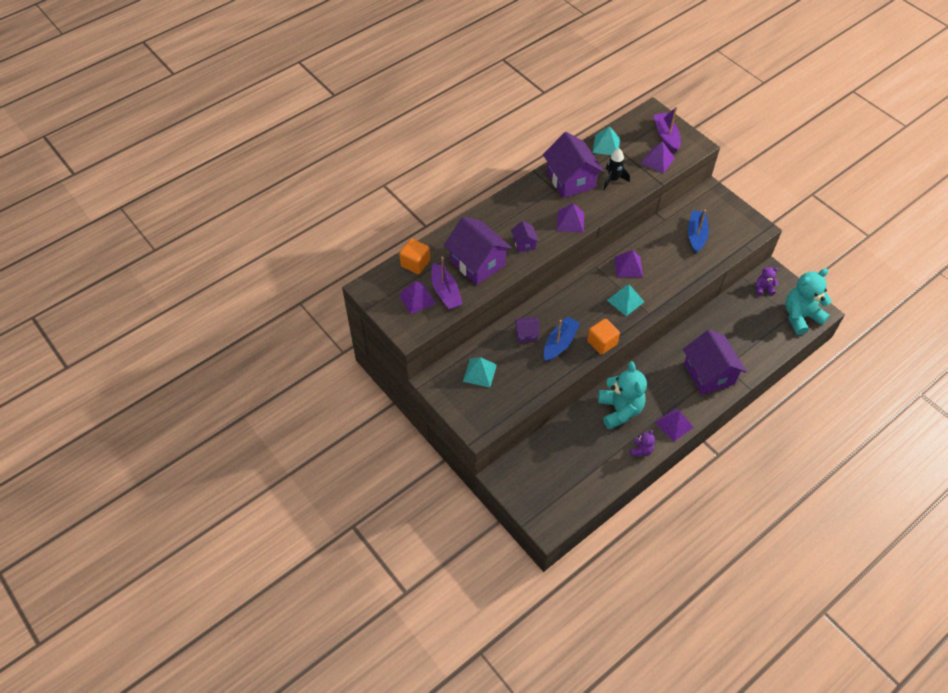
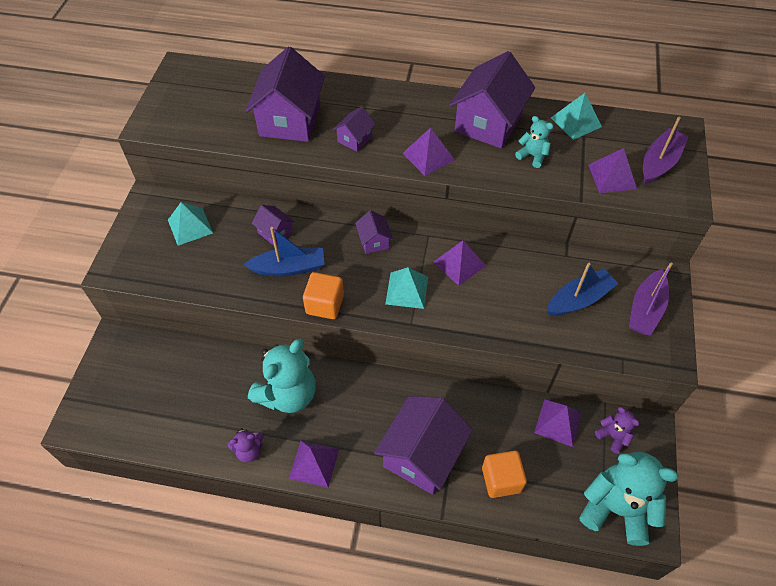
camera: 50 degrees right, 0 degrees up
orange cube [399,239,430,274] -> orange cube moved to [482,451,527,498]
purple pyramid [399,281,436,314] -> purple pyramid moved to [534,399,582,447]
purple boat [431,257,463,310] -> purple boat moved to [629,263,673,335]
black rocket [604,148,630,190] -> turquoise teddy bear [515,116,553,168]
none -> purple house [355,210,393,254]

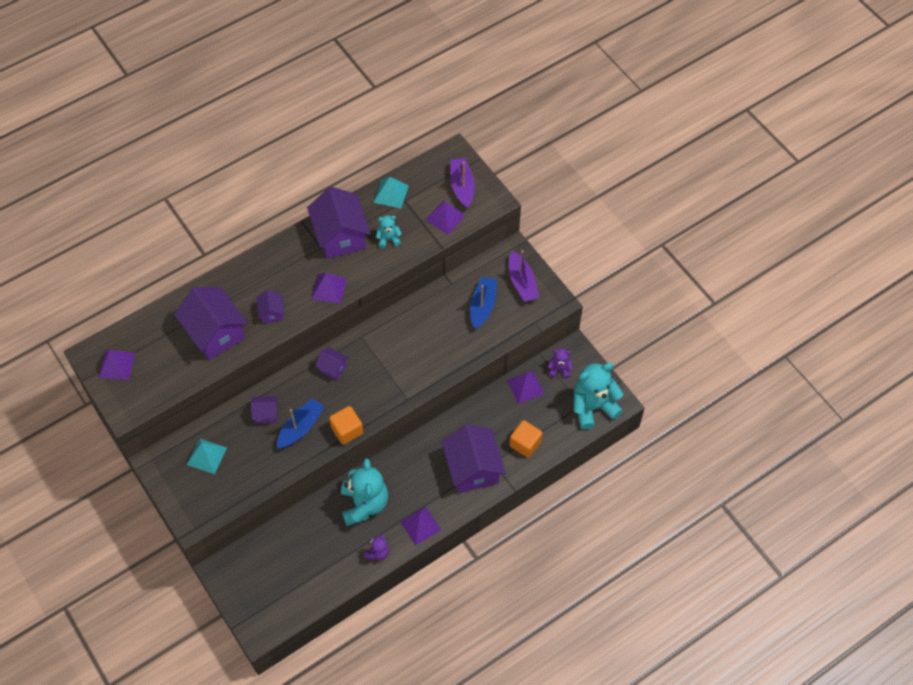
camera: 45 degrees left, 5 degrees up
turquoise pyramid [385,267,428,309] -> none
purple pyramid [434,240,486,286] -> purple pyramid moved to [99,350,135,380]

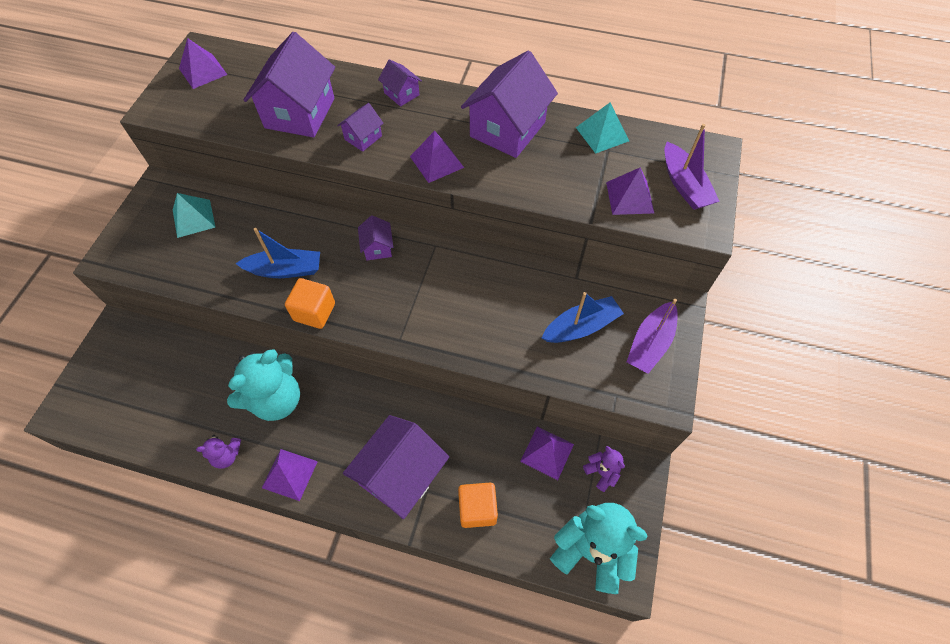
camera: 50 degrees right, 0 degrees up
purple house [251,396,277,423] -> purple house moved to [378,59,422,107]
turquoise teddy bear [376,215,402,248] -> none
purple boat [450,158,475,209] -> purple boat turned 120 degrees clockwise [665,124,720,210]

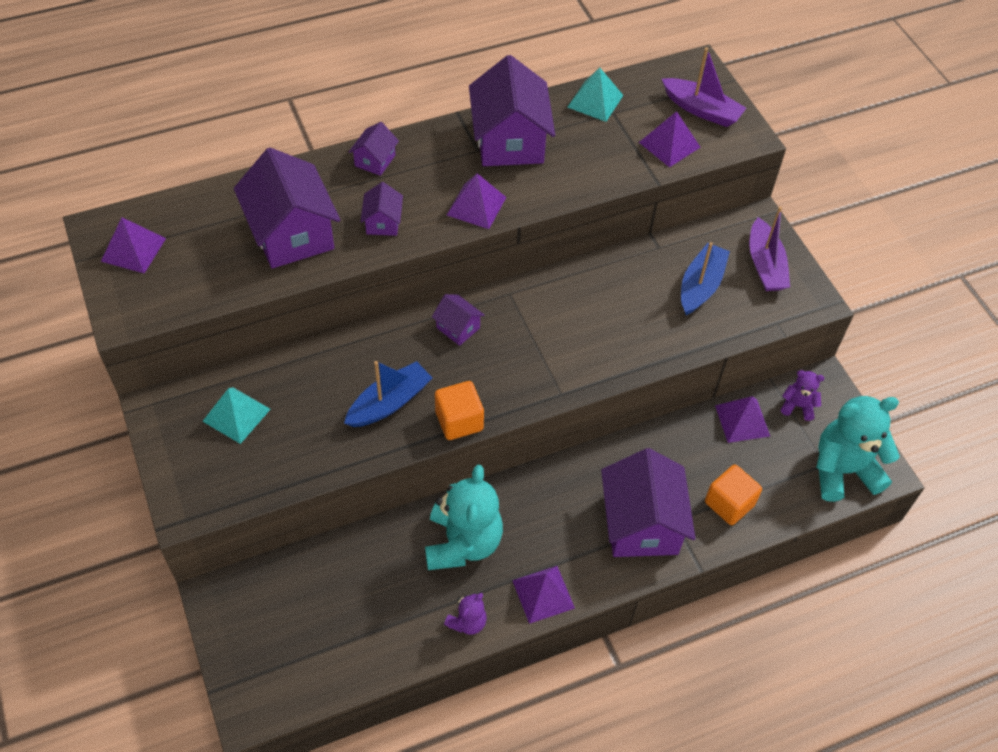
camera: 40 degrees left, 5 degrees down
purple house [378,59,422,107] -> purple house turned 75 degrees counterclockwise [349,122,399,176]

